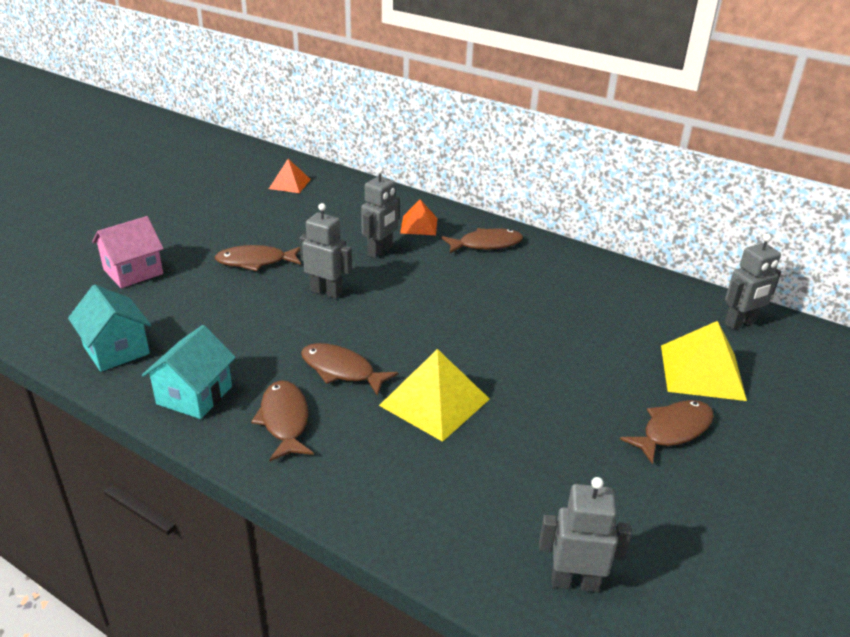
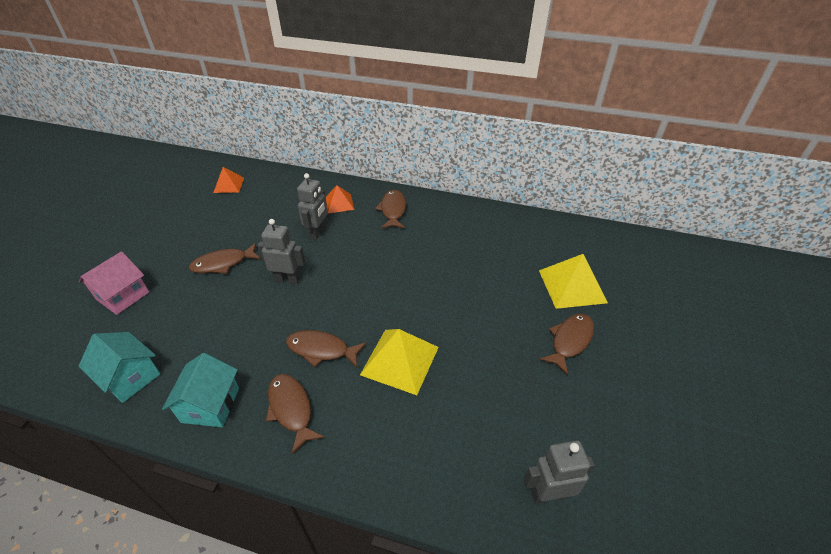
camera: 15 degrees left, 10 degrees up
brown fish [441,228,523,253] -> brown fish turned 60 degrees counterclockwise [375,190,406,229]
grey robot [724,234,781,330] -> none

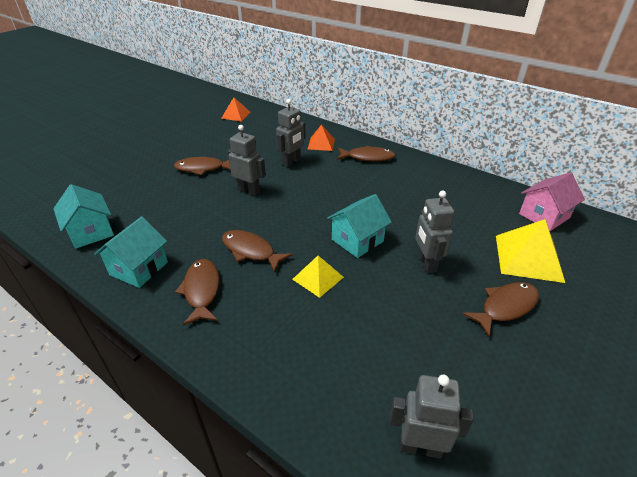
camera: 20 degrees right, 5 degrees down
pink house [79,251,149,315] -> pink house moved to [519,172,585,231]
yellow pyramid [360,329,439,395] -> yellow pyramid [292,256,344,298], size x0.60
brown fish [375,190,406,229] -> brown fish turned 75 degrees clockwise [337,146,395,162]
none -> turquoise house [327,194,392,258]
none -> grey robot [415,191,454,273]

